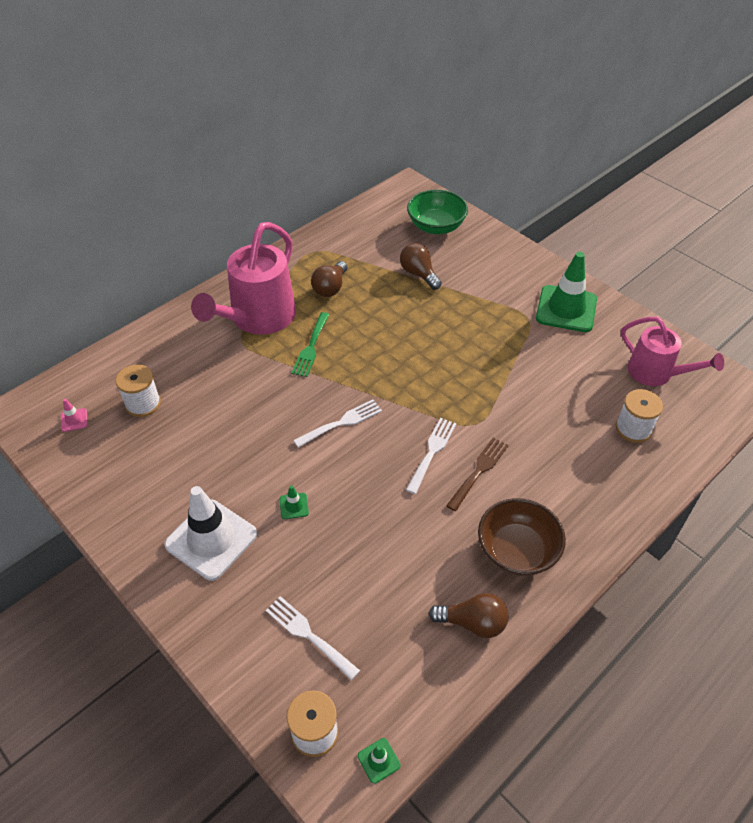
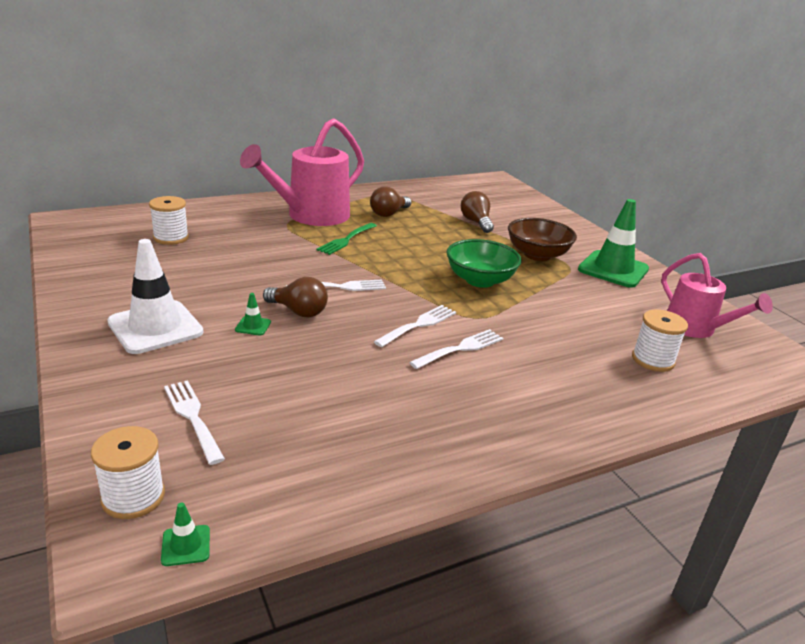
camera: 15 degrees right, 20 degrees down
pink traffic cone [61,399,88,432] -> none
green bowl [407,190,468,234] -> green bowl moved to [446,239,522,288]
brown light bulb [429,593,508,638] -> brown light bulb moved to [263,277,328,317]
brown fork [446,437,509,511] -> white fork [409,329,503,369]
brown bowl [478,498,566,576] -> brown bowl moved to [508,218,577,261]

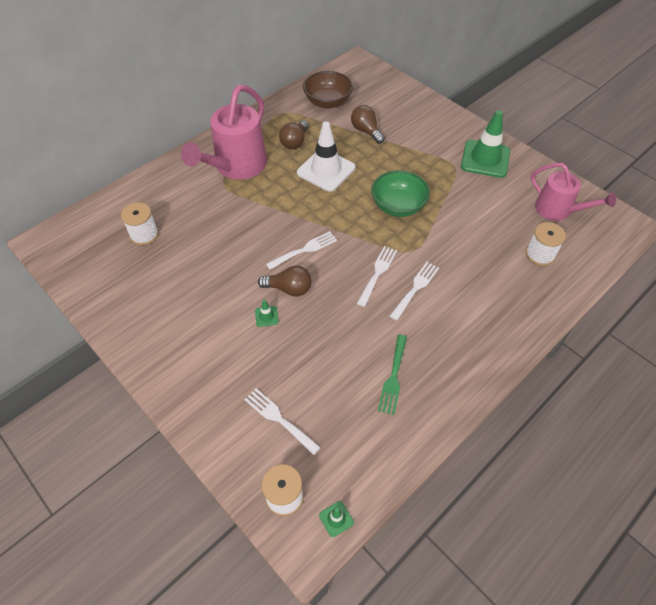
camera: 15 degrees left, 25 degrees up
white traffic cone [107,239,203,354] -> white traffic cone moved to [297,121,355,192]
green fork [317,223,377,255] -> green fork moved to [378,335,407,415]
brown bowl [508,218,577,261] -> brown bowl moved to [303,71,353,109]

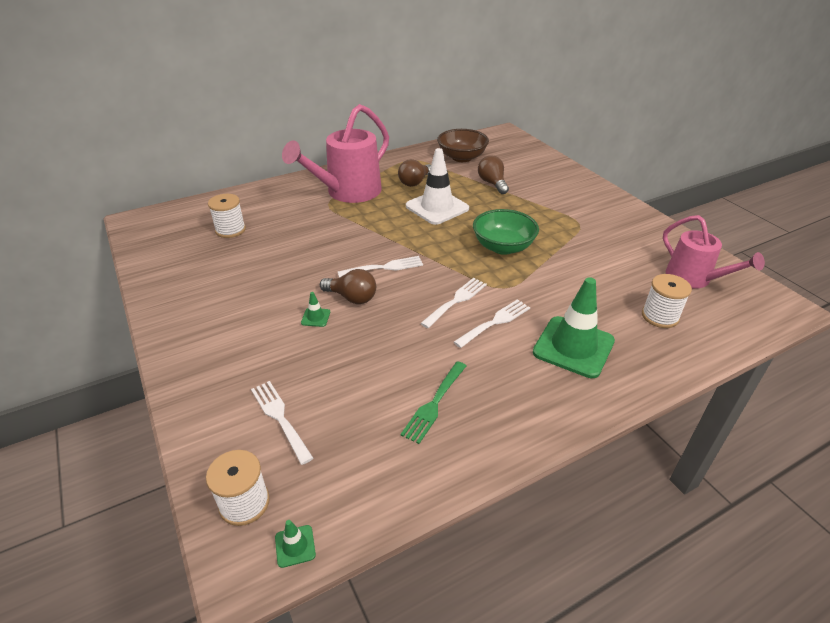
camera: 15 degrees right, 15 degrees down
green traffic cone [461,110,510,178] -> green traffic cone moved to [533,277,615,378]

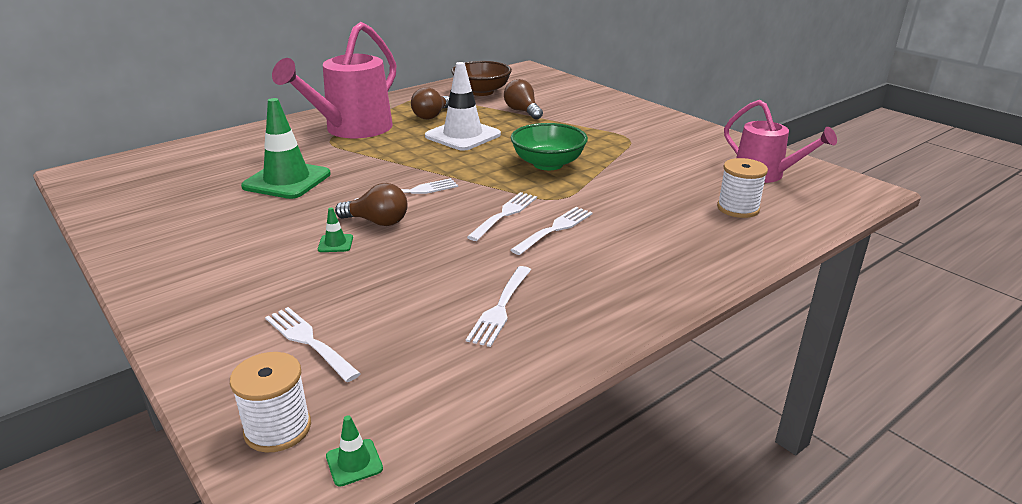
camera: 10 degrees left, 10 degrees down
white spool [208,194,246,238] -> none
green fork [400,361,466,444] -> white fork [466,266,531,347]
green traffic cone [533,277,615,378] -> green traffic cone moved to [241,98,331,199]

